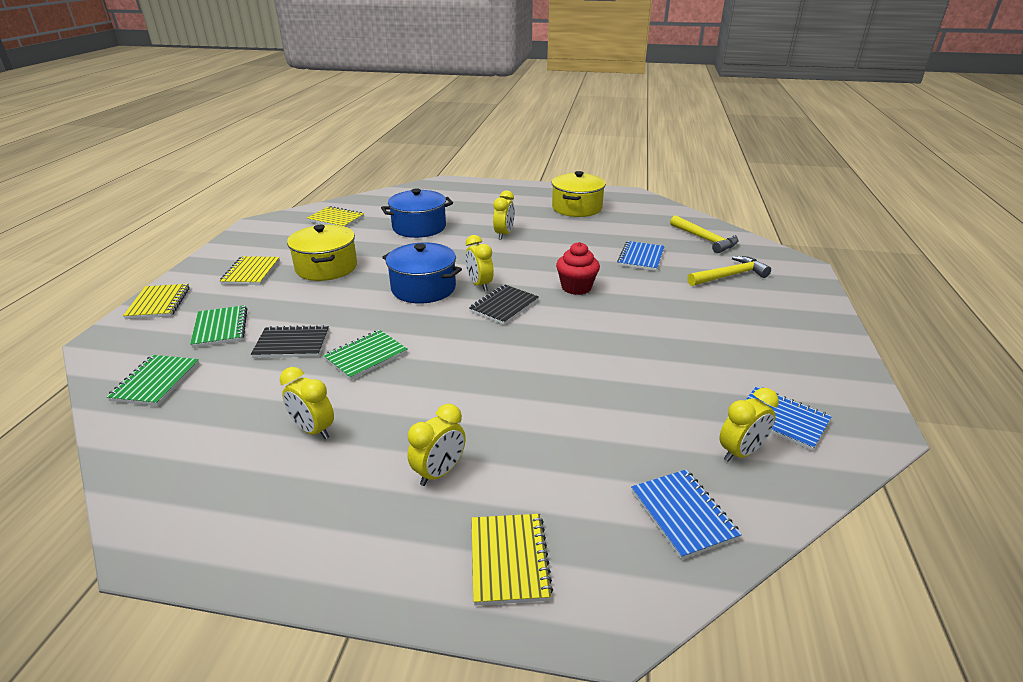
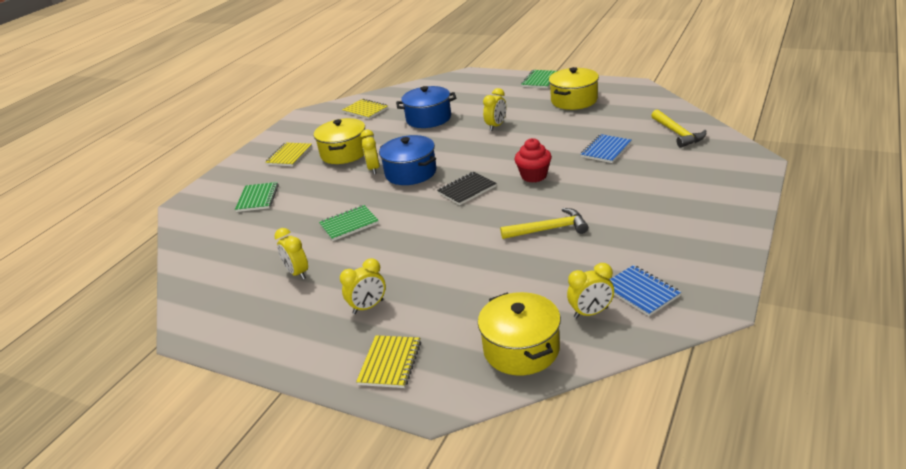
camera: 20 degrees right, 0 degrees up
green notebook [107,355,199,406] -> green notebook moved to [521,70,557,88]
yellow notebook [123,284,190,319] -> none
black notebook [251,325,329,358] -> none
yellow clock [465,235,494,291] -> yellow clock moved to [360,129,380,174]
blue notebook [631,470,742,560] -> yellow pot [478,292,561,375]
yellow hammer [687,256,771,286] -> yellow hammer moved to [500,208,588,239]

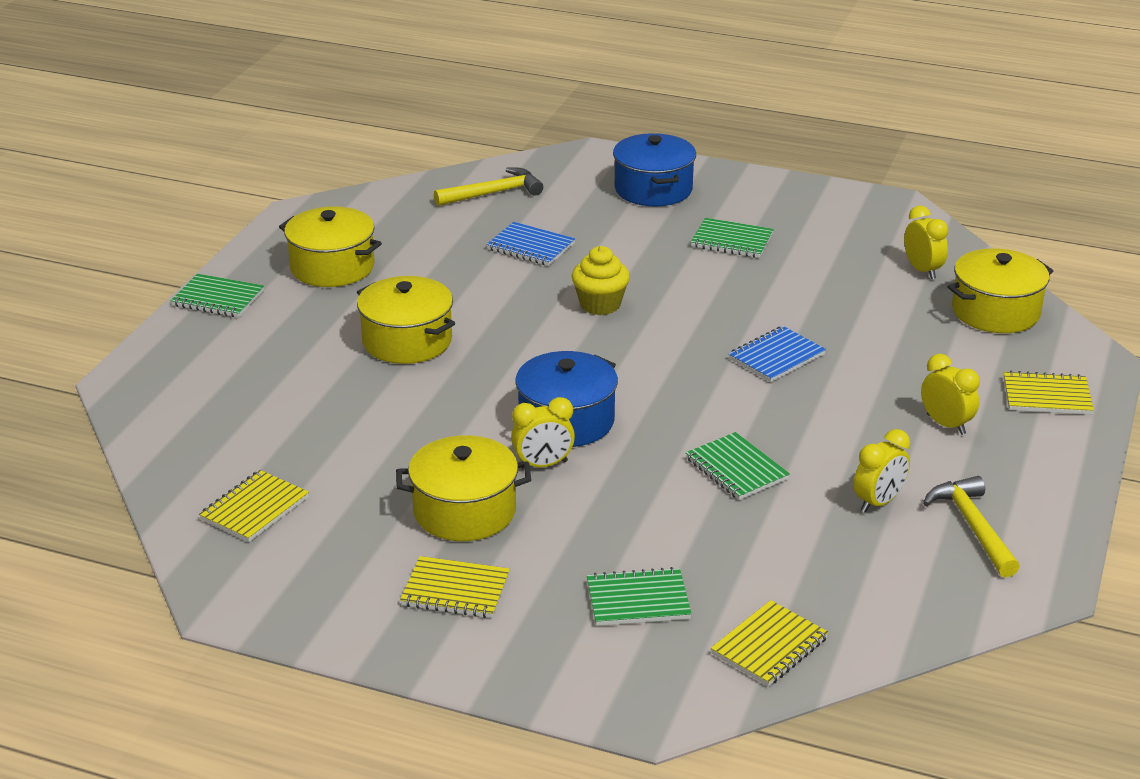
camera: 100 degrees left, 0 degrees up
blue pot [396,86,456,128] -> blue pot moved to [613,133,696,206]
black notebook [437,172,497,205] -> none
yellow clock [483,88,506,131] -> yellow pot [357,276,455,364]
yellow hammer [500,208,588,239] -> yellow hammer moved to [923,476,1020,577]
red cupcake [515,138,552,183] -> yellow cupcake [572,246,630,315]
blue notebook [610,265,681,316] -> blue notebook moved to [729,326,826,382]
none -> green notebook [691,218,774,258]
none -> yellow notebook [711,600,828,687]

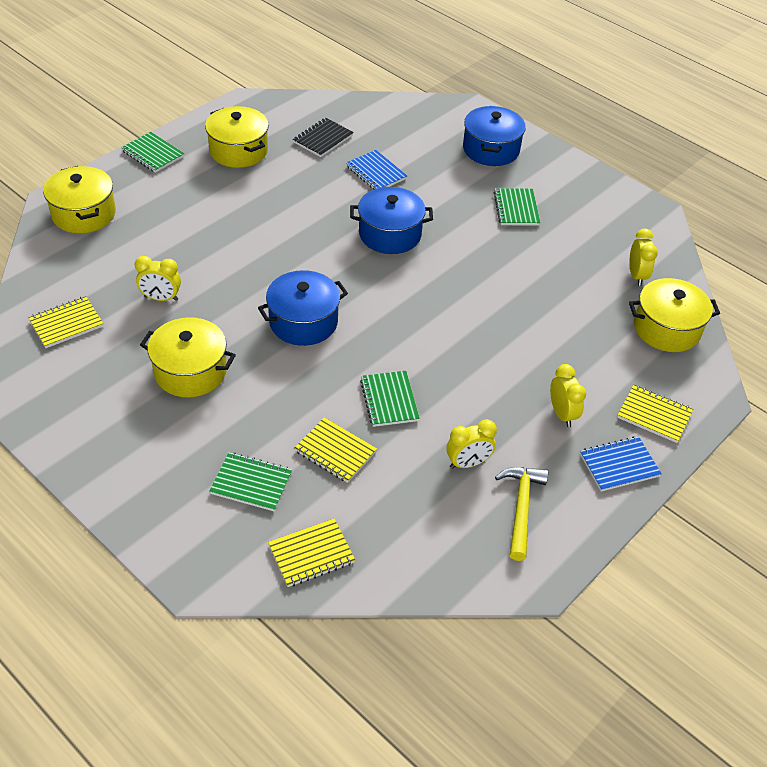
camera: 20 degrees right, 15 degrees up
yellow pot [357,276,455,364] -> yellow pot moved to [43,166,116,233]
yellow notebook [400,556,510,618] -> yellow notebook moved to [294,417,377,483]
yellow hammer [434,167,543,206] -> none
yellow clock [511,397,575,470] -> yellow clock moved to [135,256,181,301]
yellow cupcake [572,246,630,315] -> blue pot [350,187,433,254]
green notebook [691,218,774,258] -> green notebook turned 45 degrees clockwise [494,188,541,226]
blue notebook [729,326,826,382] -> blue notebook moved to [580,436,662,492]
none -> black notebook [293,118,354,157]

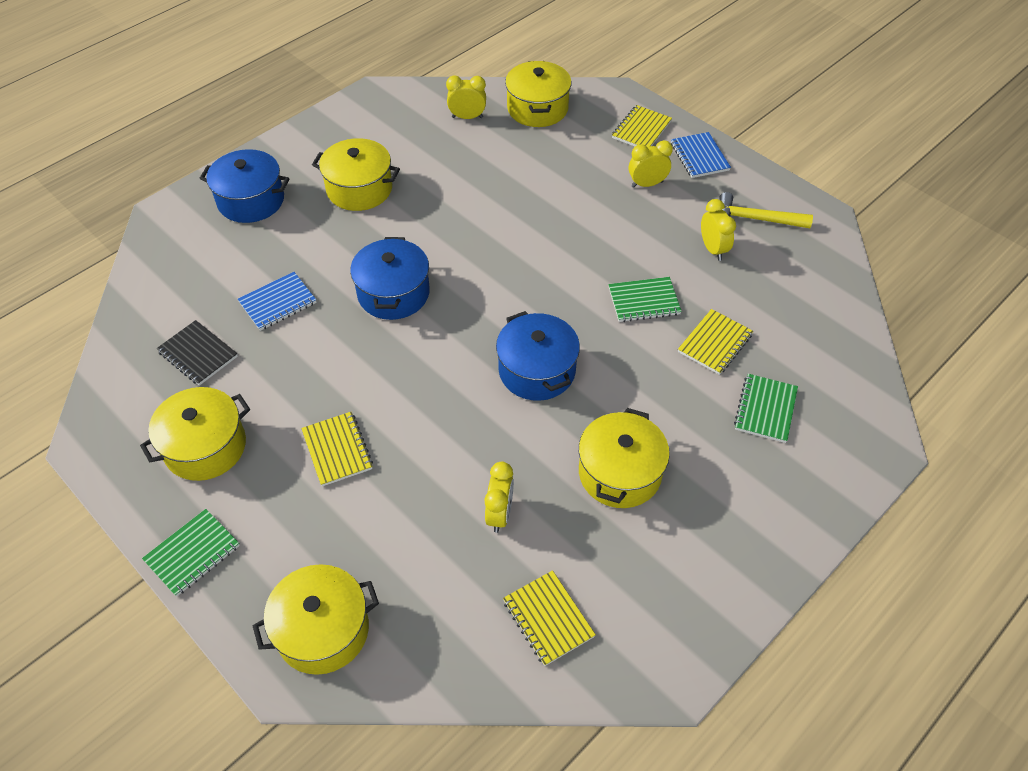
camera: 85 degrees left, 5 degrees up
yellow notebook [268,519,355,587] -> yellow notebook moved to [301,412,373,486]
green notebook [494,188,541,226] -> yellow pot [312,138,400,211]

